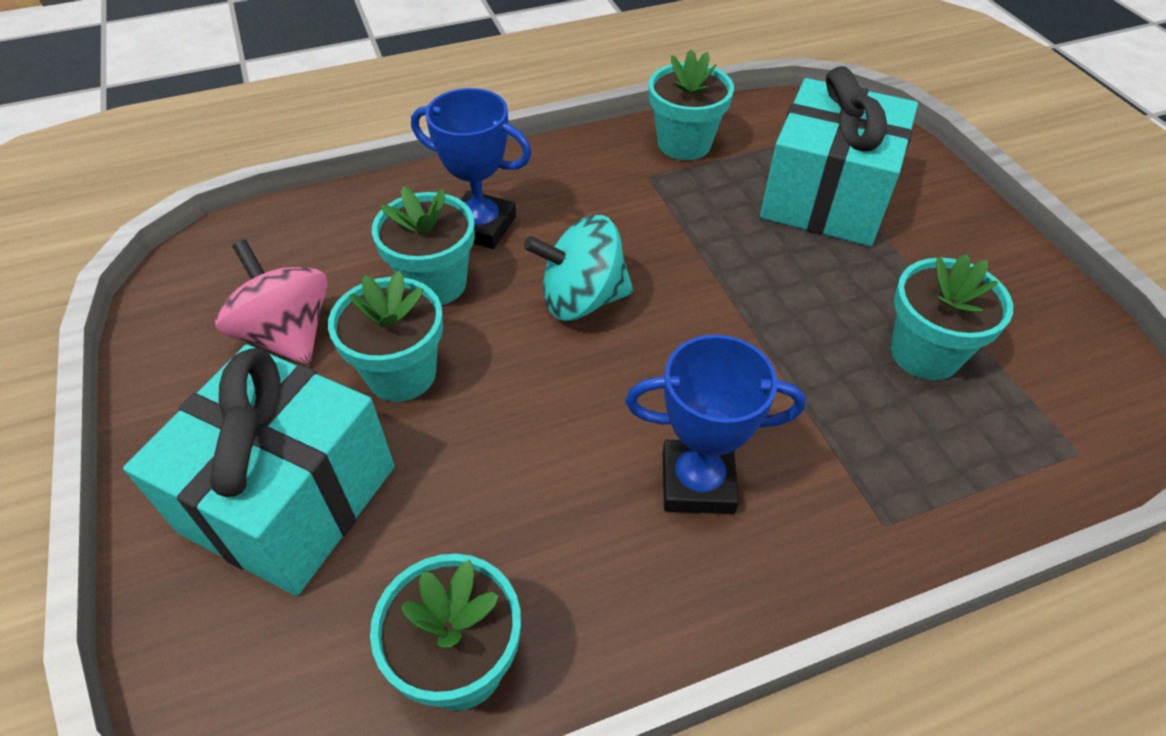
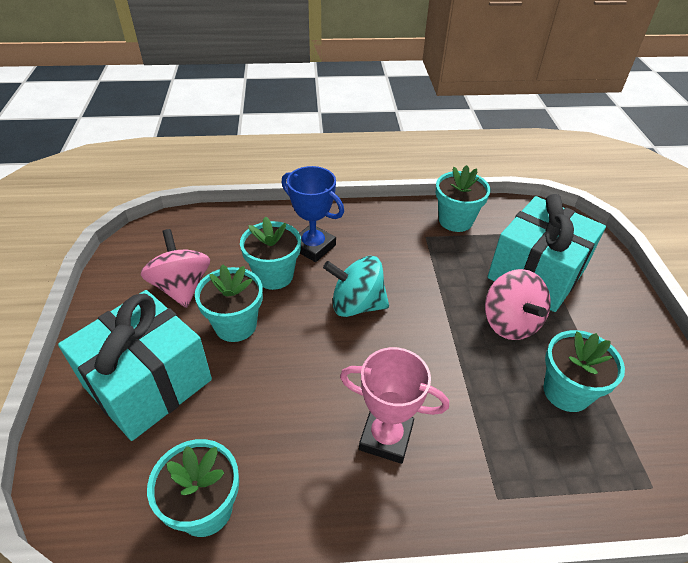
camera: 15 degrees right, 5 degrees down
blue trophy [626,335,806,514] -> pink trophy [340,347,449,464]
none -> pink spinning top [485,269,551,340]

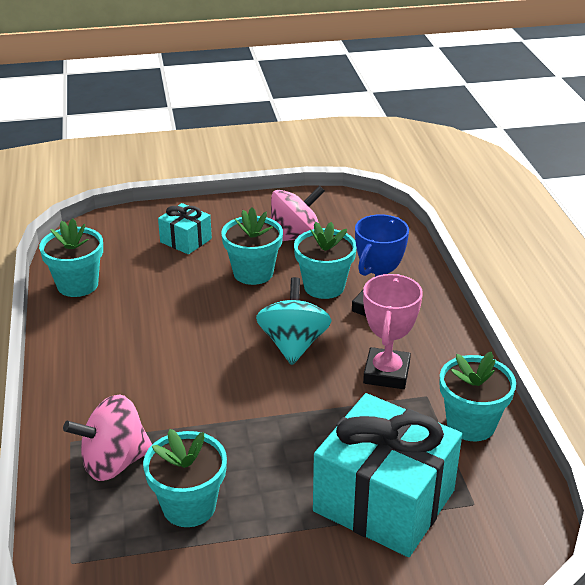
camera: 85 degrees right, 10 degrees down
turquoise gift [58,290,212,441] -> turquoise gift [158,203,212,254], size x0.49
pink trophy [340,347,449,464] -> pink trophy moved to [363,274,423,389]
pink spinning top [485,269,551,340] -> pink spinning top moved to [63,394,152,481]

